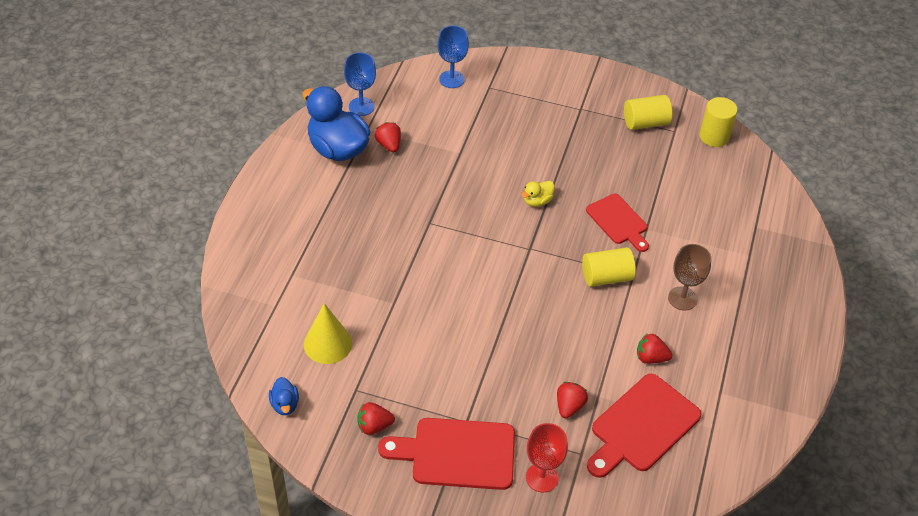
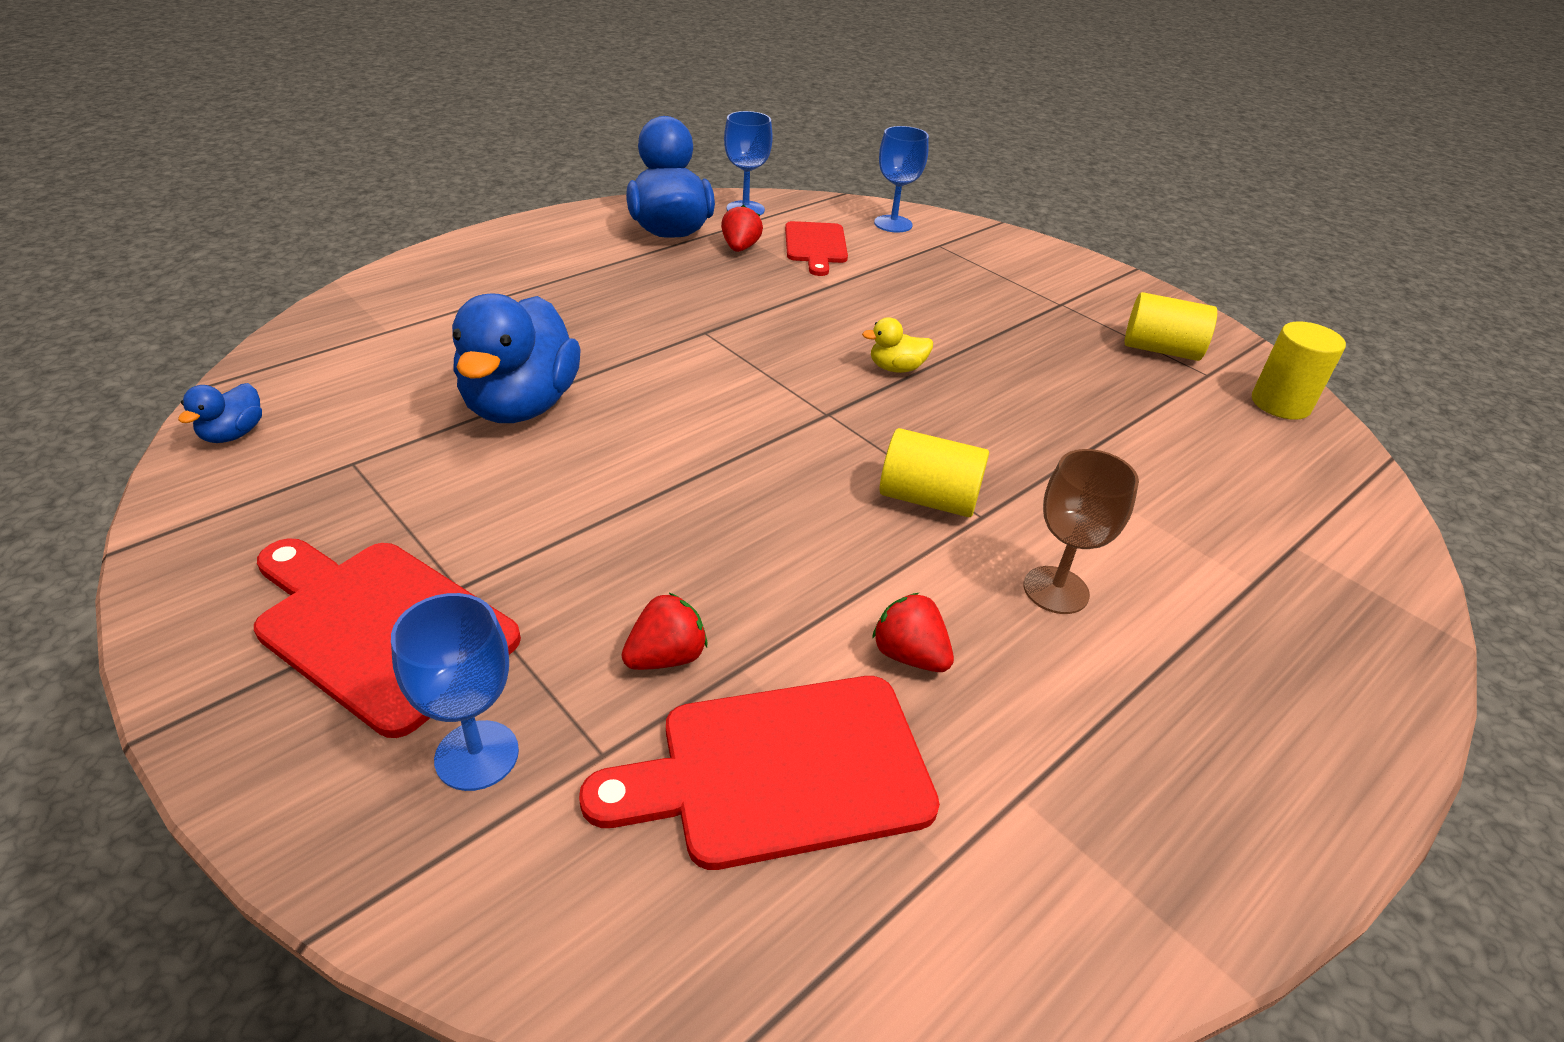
camera: 30 degrees right, 10 degrees down
yellow cone [304,303,352,364] -> none
red strawberry [357,402,395,435] -> none
red goblet [526,423,568,493] -> blue goblet [391,593,519,791]
red cutting board [586,194,649,252] -> red cutting board moved to [785,221,848,276]
none -> blue duck [452,294,581,423]

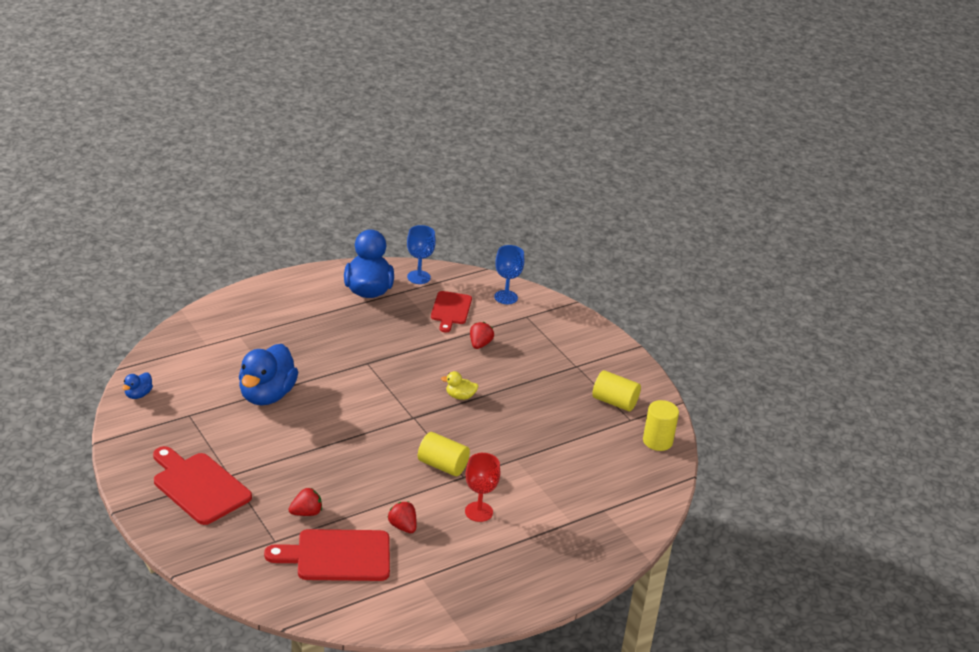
camera: 10 degrees right, 5 degrees down
blue goblet [391,593,519,791] -> none
red strawberry [721,205,763,252] -> red strawberry moved to [470,322,494,349]
brown goblet [1024,449,1139,614] -> red goblet [465,453,500,522]

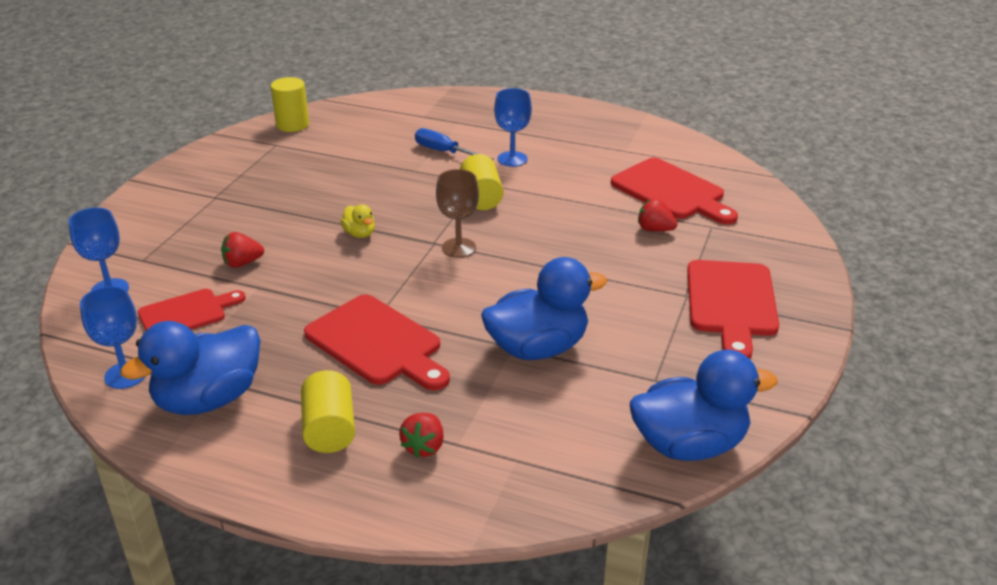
camera: 125 degrees left, 0 degrees up
blue duck [122,372,153,399] -> blue duck [630,350,778,461], size x2.24
red strawberry [388,502,417,533] -> red strawberry moved to [399,413,444,458]
red goblet [465,453,500,522] -> blue goblet [494,88,532,167]
yellow cylinder [592,370,641,411] -> yellow cylinder moved to [301,370,355,453]
none -> red cutting board [304,294,450,391]
none -> blue screwdriver [415,128,494,160]
none -> brown goblet [436,169,479,258]

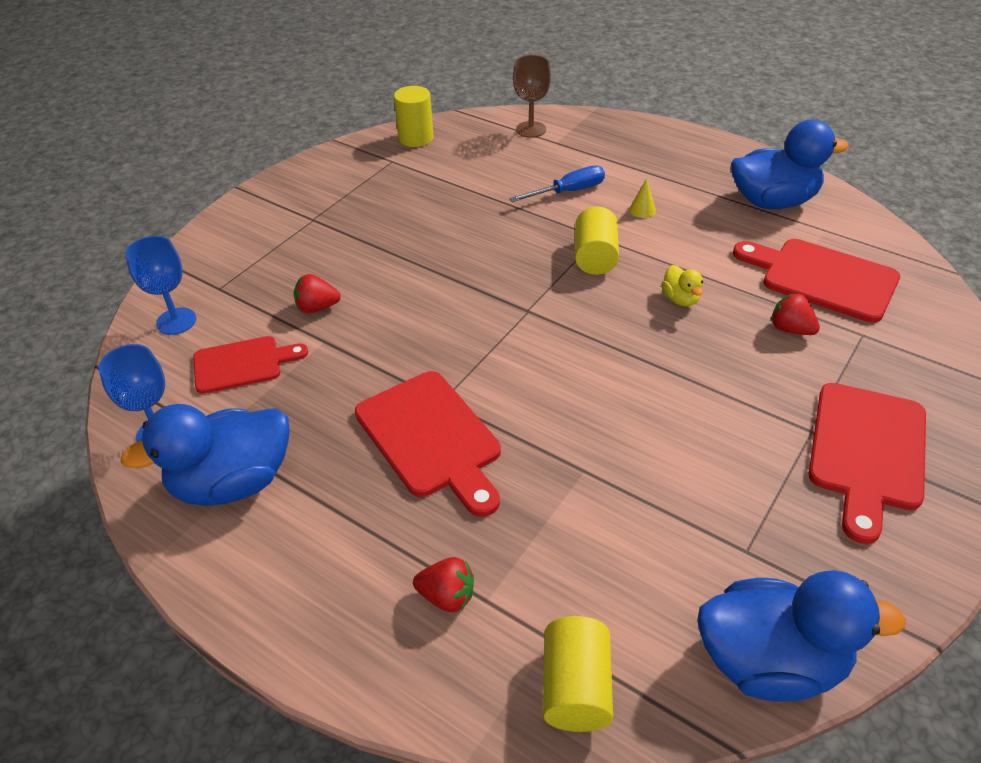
camera: 15 degrees right, 10 degrees up
yellow cylinder [301,370,355,453] -> yellow cylinder moved to [543,616,613,732]
yellow duck [340,204,375,238] -> yellow duck moved to [661,265,703,306]
red strawberry [399,413,444,458] -> red strawberry turned 105 degrees counterclockwise [413,557,474,613]
blue screwdriver [415,128,494,160] -> blue screwdriver turned 105 degrees clockwise [509,166,605,202]
brown goblet [436,169,479,258] -> brown goblet moved to [513,55,551,138]
blue duck [481,257,607,360] -> blue duck moved to [731,120,849,209]
blue goblet [494,88,532,167] -> yellow cone [629,178,656,218]
red cutting board [611,158,738,225] -> red cutting board turned 150 degrees clockwise [733,239,900,323]

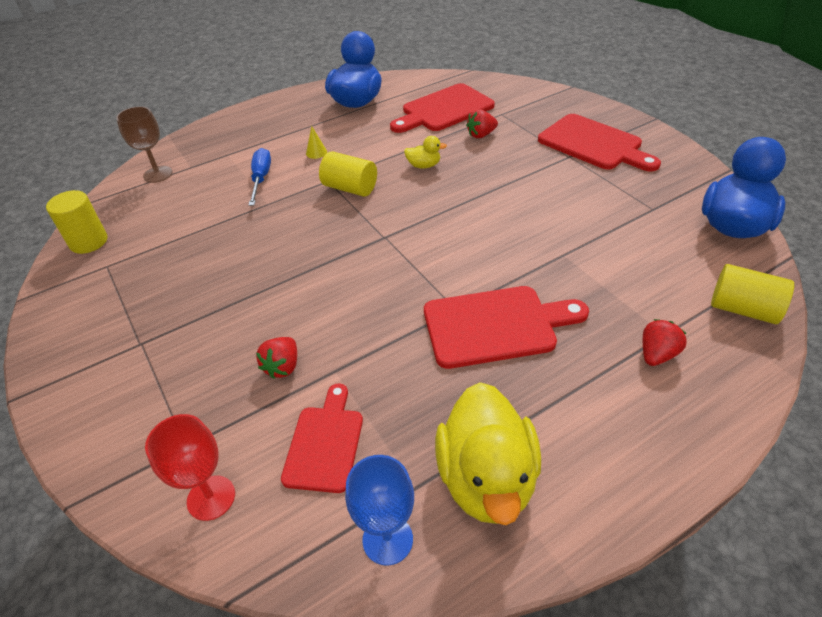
camera: 65 degrees left, 0 degrees up
blue duck [120,404,290,506] -> yellow duck [435,382,541,525]
blue goblet [125,236,196,335] -> red goblet [145,414,235,521]

